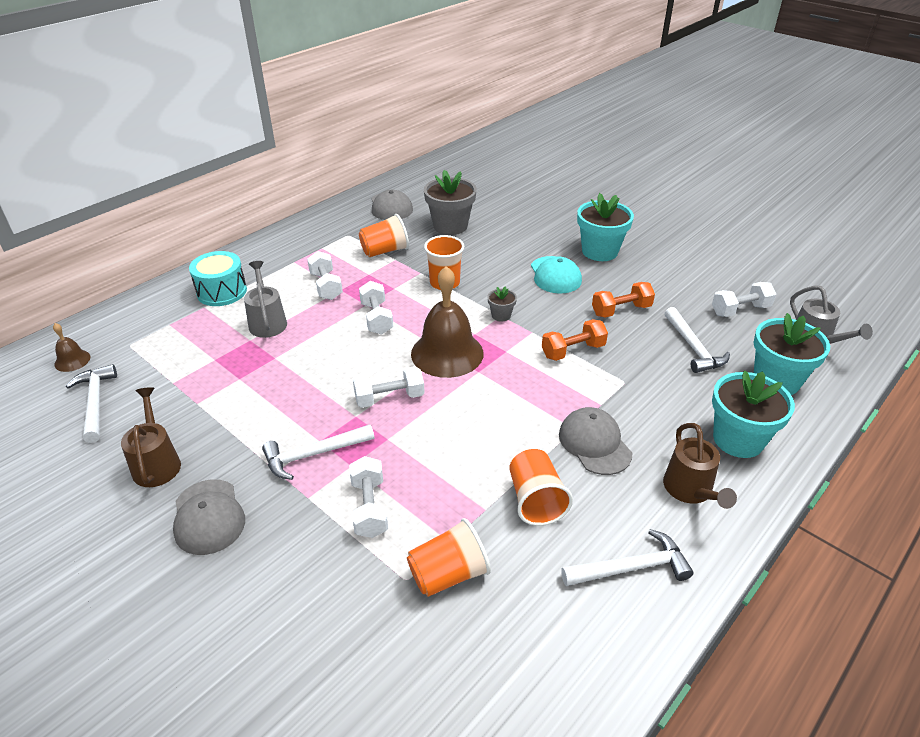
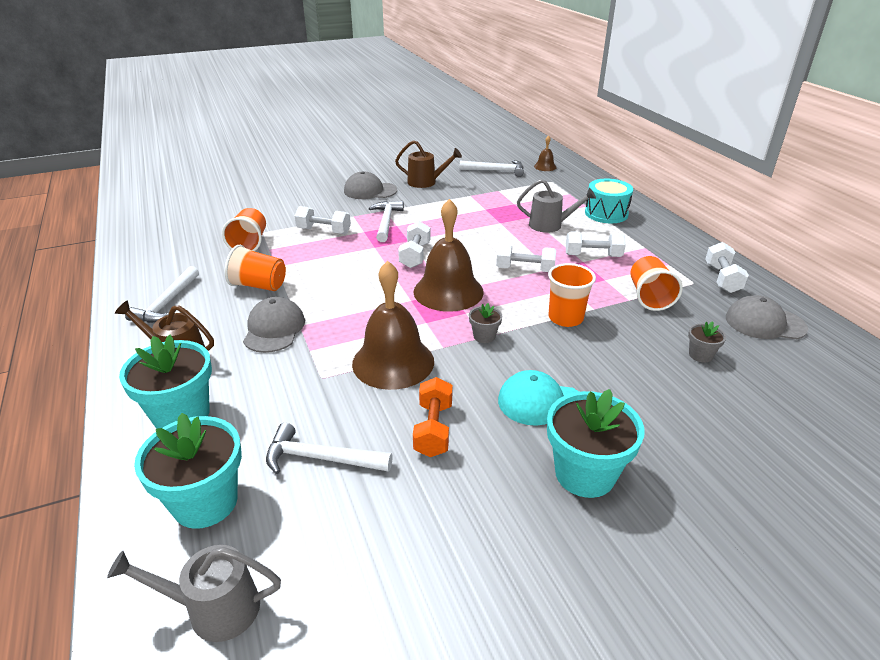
camera: 115 degrees right, 5 degrees down
grey flower pot [424,170,477,235] -> grey flower pot [688,321,726,363], size x0.48
orange dumbbell [542,319,608,361] -> brown bell [352,261,434,390]
grey cap [559,407,632,475] -> grey cap turned 90 degrees counterclockwise [243,297,305,353]
white dumbbell [712,282,776,317] -> white dumbbell moved to [705,242,749,293]

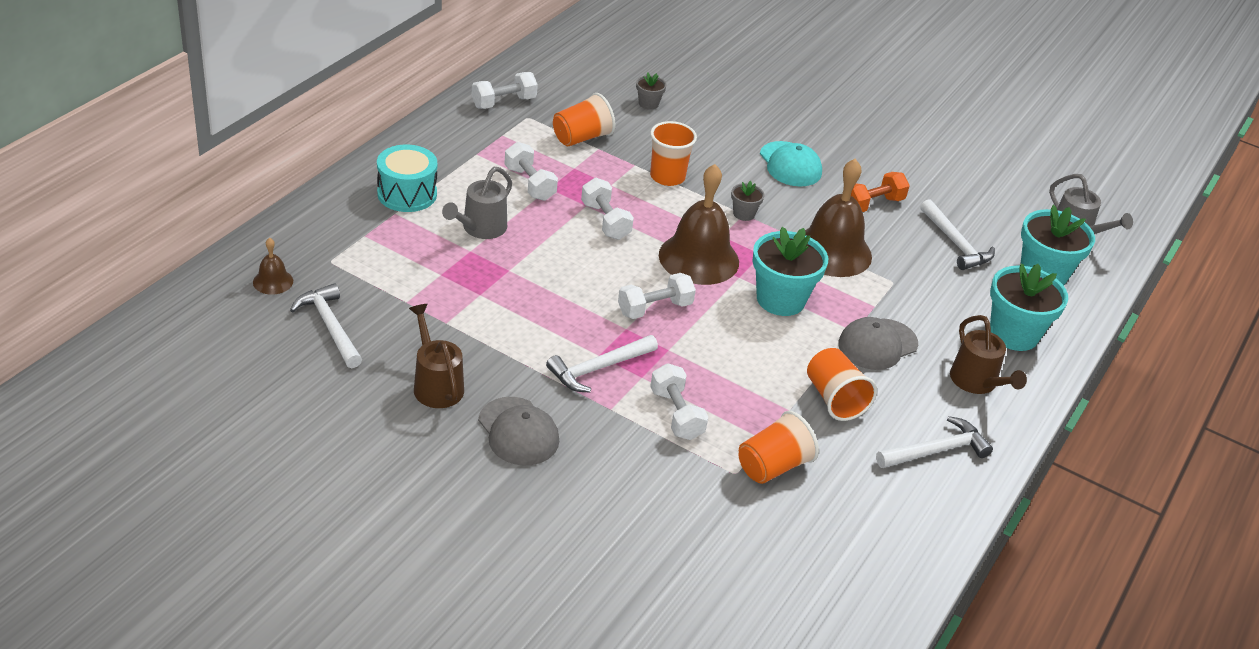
camera: 130 degrees left, 5 degrees up
grey watering can [517,179,596,233] -> grey watering can turned 120 degrees counterclockwise [442,167,512,239]
turquoise flower pot [547,389,645,498] -> turquoise flower pot moved to [752,227,828,316]
grey cap [726,295,808,339] -> none

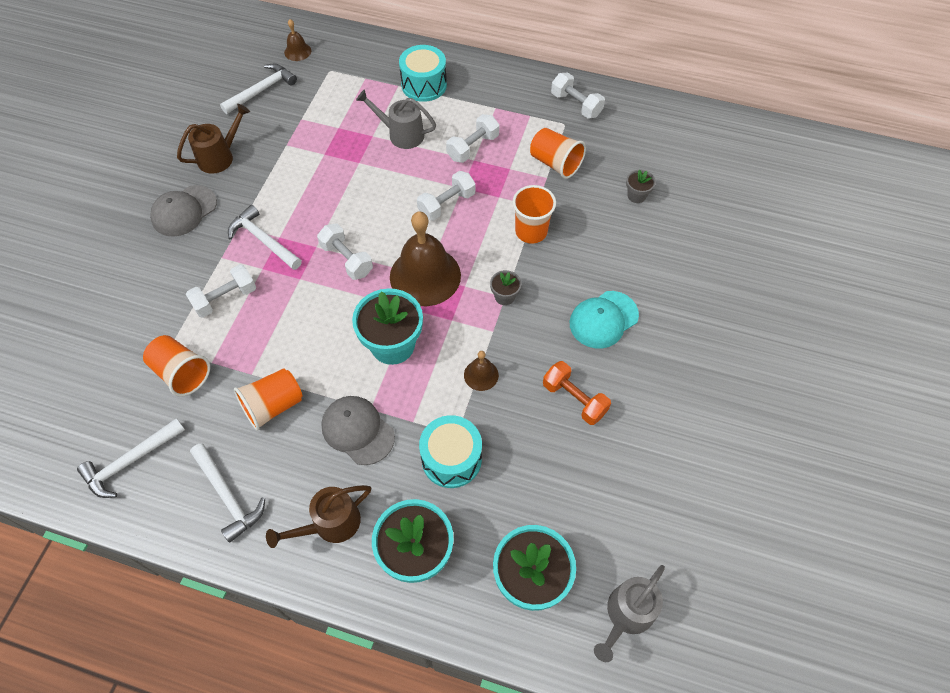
camera: 80 degrees right, 20 degrees up
brown bell [805,159,872,277] -> brown bell [464,351,499,391], size x0.46
white hammer [920,199,995,270] -> white hammer moved to [77,418,185,498]
none -> turquoise drum [419,415,482,488]

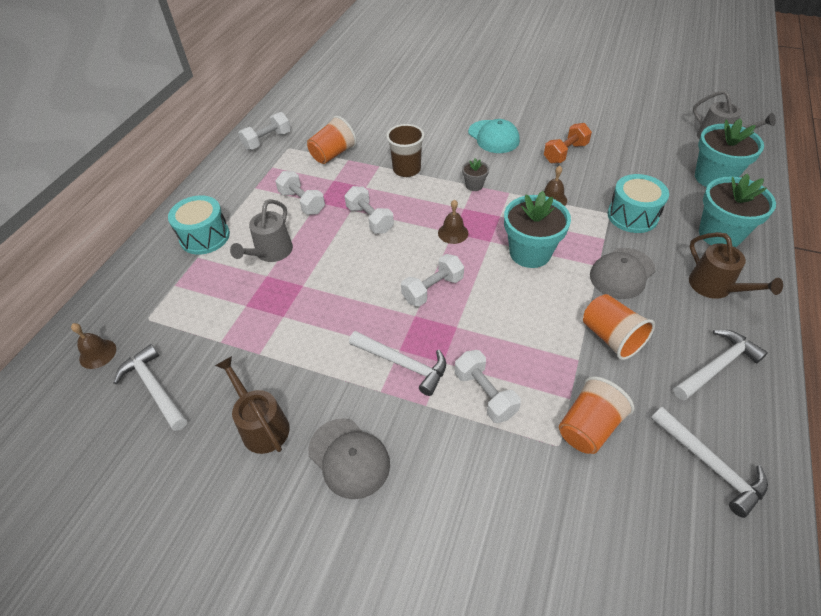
camera: 85 degrees left, 10 degrees down
white hammer [228,205,302,270] -> white hammer turned 105 degrees counterclockwise [349,331,446,396]
brown bell [390,211,461,306] -> brown bell [438,199,468,244], size x0.46
orange cup [513,185,556,244] -> brown cup [386,124,424,177]
grey flower pot [626,169,656,203] -> none

